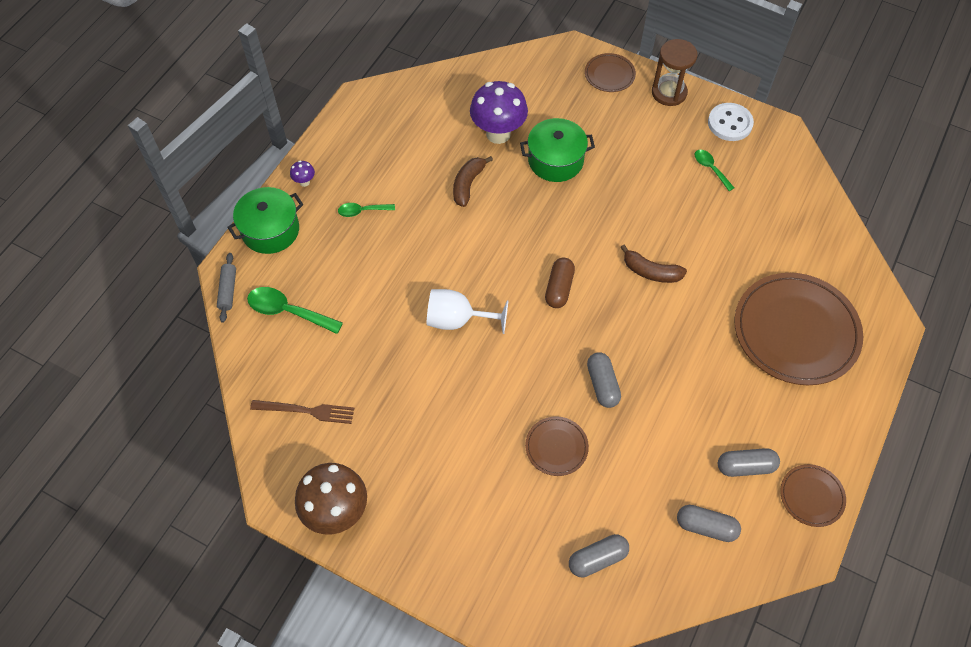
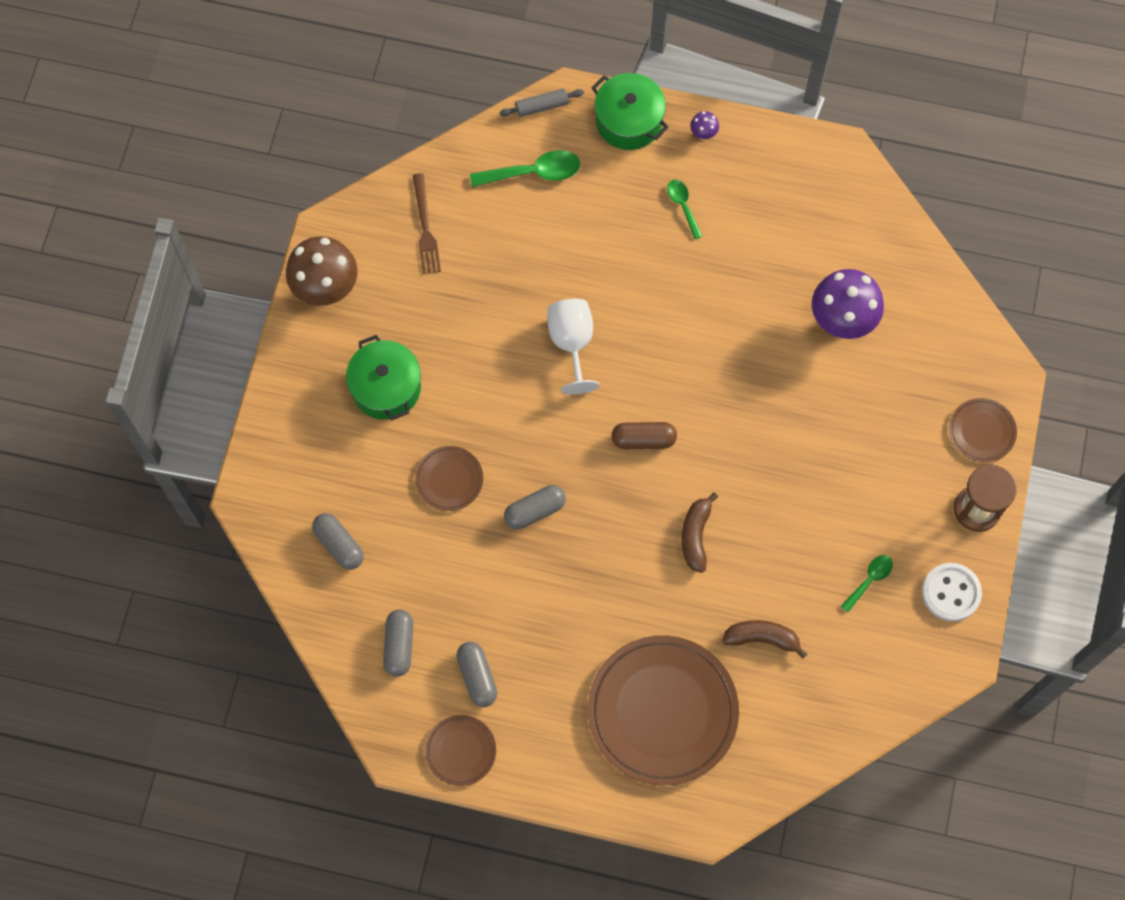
camera: 75 degrees right, 10 degrees up
green spoon [247,287,343,334] -> green spoon turned 75 degrees clockwise [470,150,580,187]
brown banana [453,156,493,207] -> brown banana moved to [722,620,807,658]
green pot [520,118,595,182] -> green pot moved to [346,335,421,421]

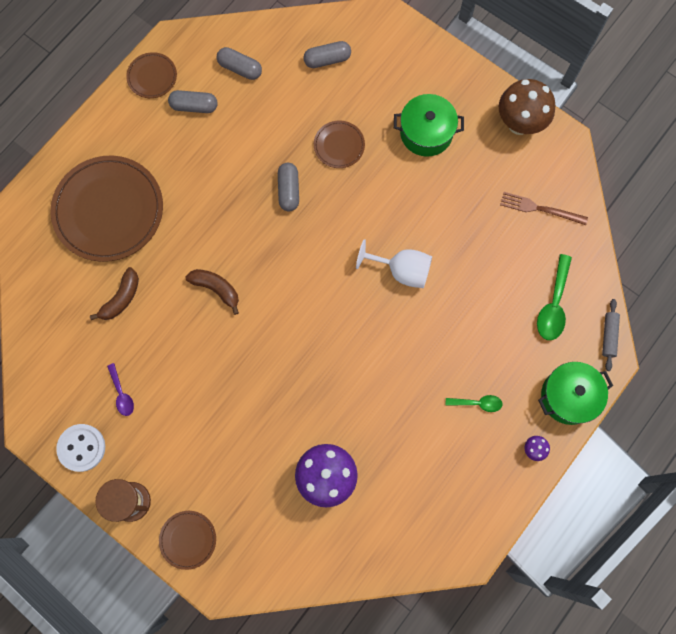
camera: 115 degrees right, 5 degrees up
brown capsule [611,422,677,449] -> none
green spoon [841,555,893,612] -> purple spoon [107,363,134,416]

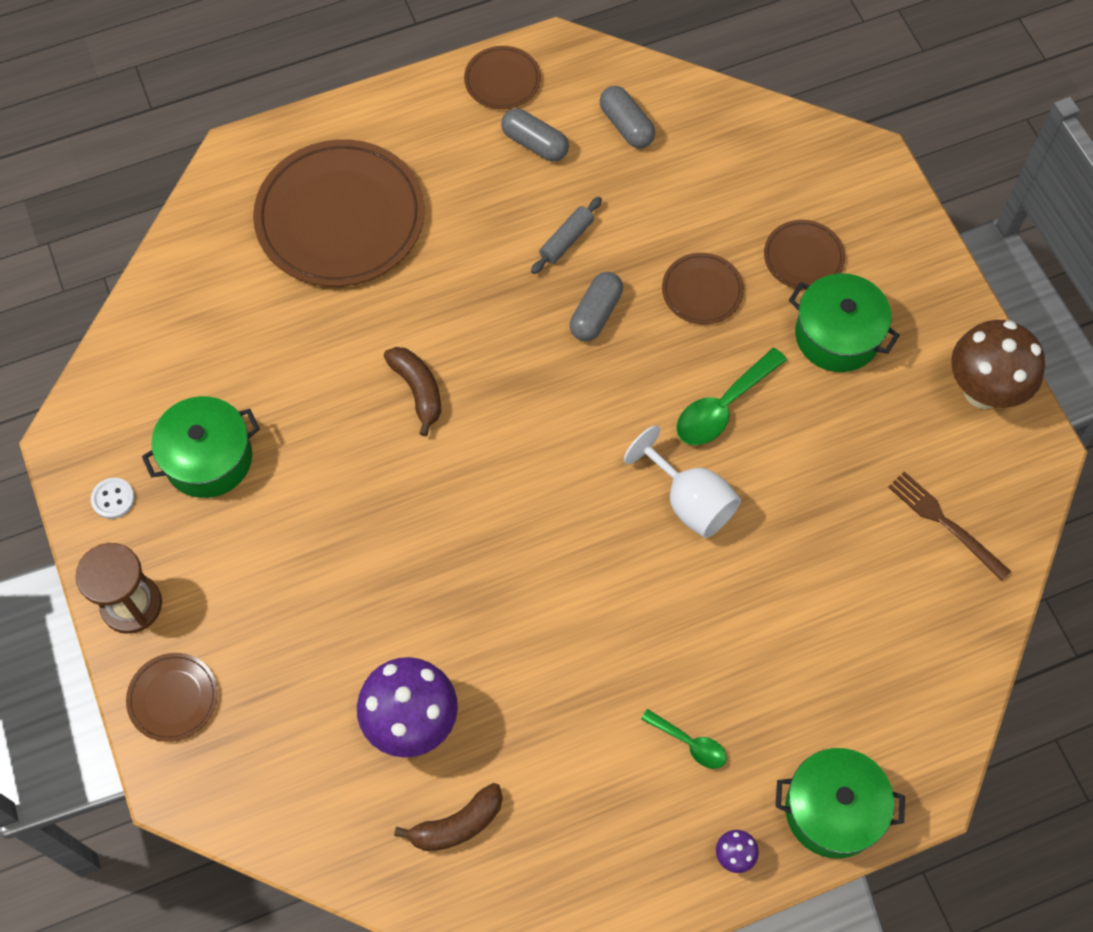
camera: 30 degrees right, 10 degrees down
white button [56,424,105,472] -> white button [91,478,135,519], size x0.58
brown banana [90,267,139,320] -> brown banana moved to [394,783,503,851]
purple spoon [107,363,134,416] -> green pot [142,396,260,498]
grey capsule [303,41,351,68] -> none
green spoon [537,254,572,340] -> green spoon moved to [676,348,787,445]
grey rolling pin [602,299,620,371] -> grey rolling pin moved to [531,197,602,274]
none -> brown plate [764,220,845,290]

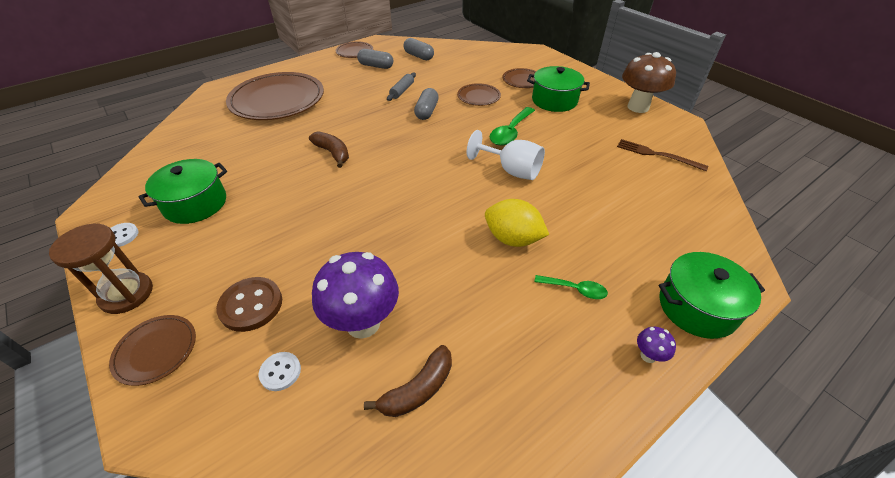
camera: 15 degrees left, 20 degrees down
none -> brown button [216,277,282,332]
none -> white button [259,352,301,391]
none -> yellow lemon [485,199,549,247]

